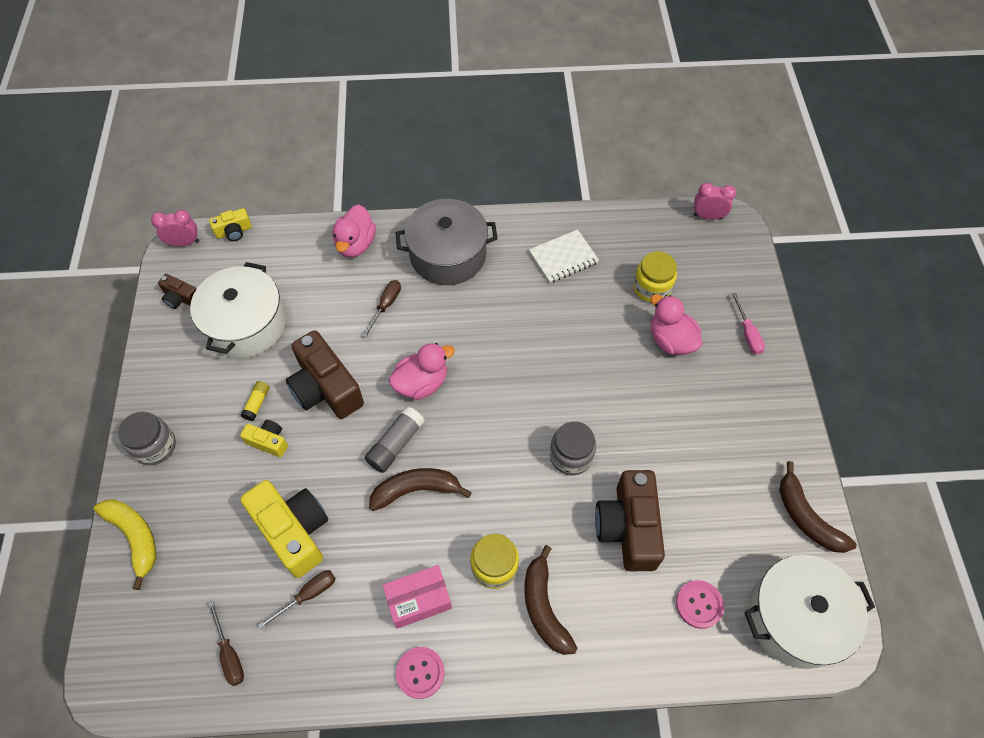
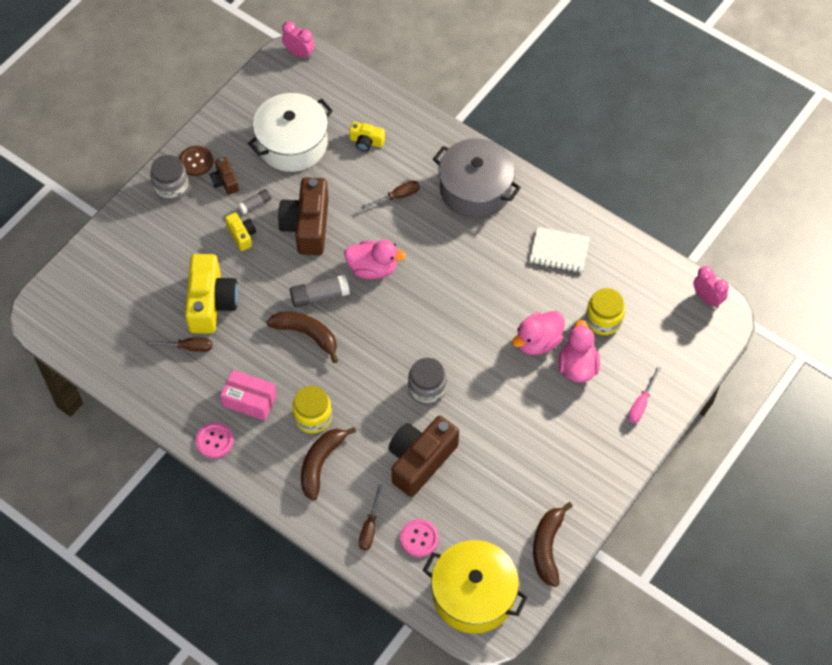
camera: 40 degrees right, 0 degrees up
yellow banana [94,499,156,590] -> none
brown camera [158,274,196,309] -> brown camera moved to [210,157,239,195]
brown screwdriver [208,601,244,686] -> brown screwdriver moved to [359,484,383,550]
yellow camera [209,208,252,241] -> yellow camera moved to [349,122,385,151]
yellow glue stick [241,381,270,421] -> grey glue stick [238,189,271,214]
pink duck [332,205,376,257] -> pink duck moved to [512,311,565,355]
white pot [744,555,875,669] -> yellow pot [423,540,528,634]
none -> brown button [179,146,213,176]

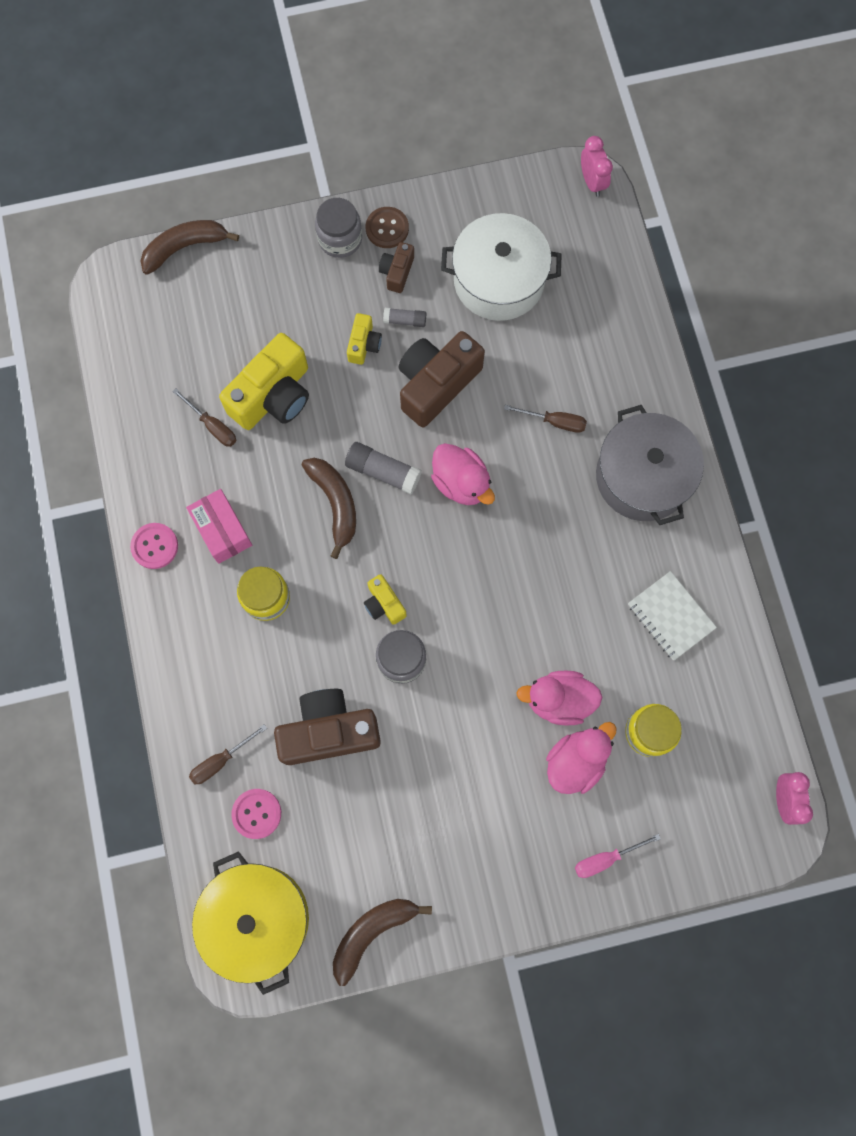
camera: 40 degrees right, 15 degrees up
brown banana [301,427,356,500] -> brown banana moved to [140,220,239,275]
yellow camera [349,122,385,151] -> yellow camera moved to [364,574,407,625]

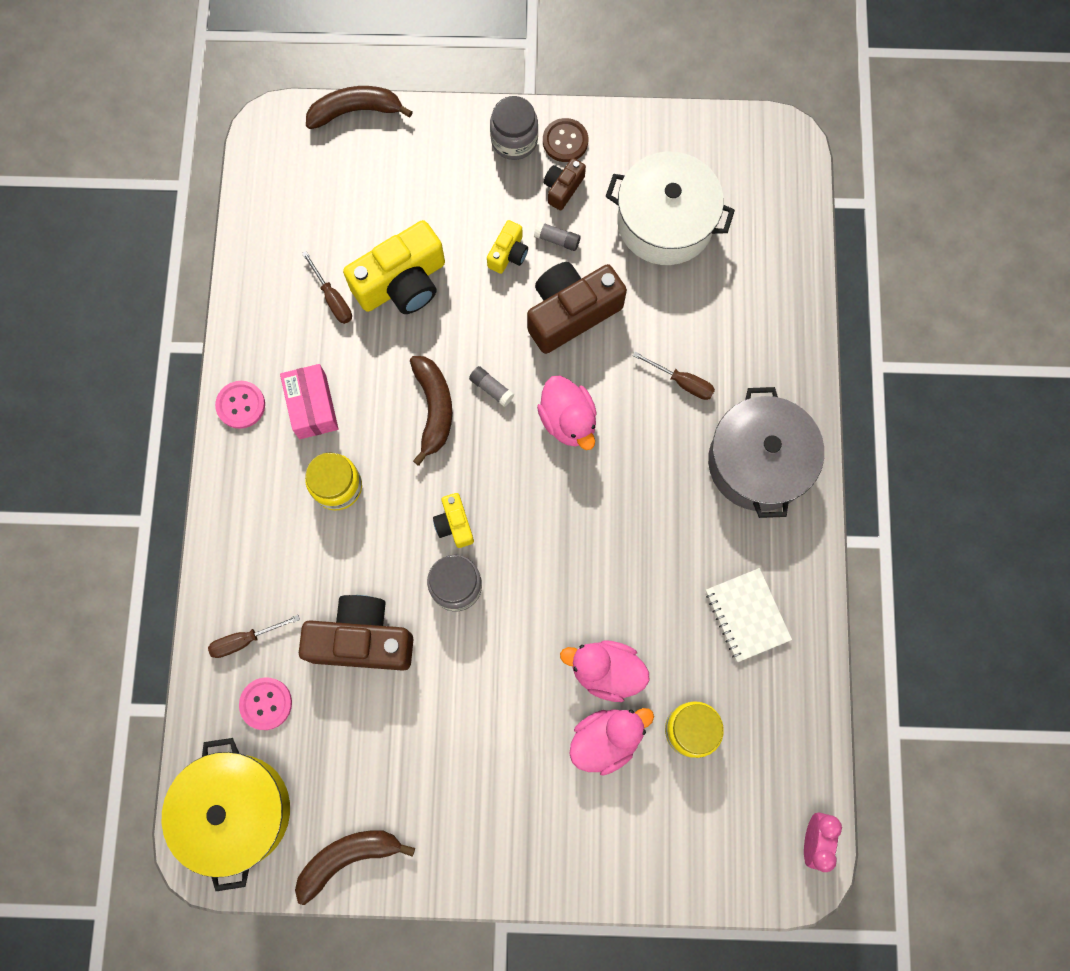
camera: 15 degrees right, 0 degrees up
grey glue stick [345,442,422,495] -> grey glue stick [469,366,514,407], size x0.59
pink screwdriver [575,834,661,878] -> none
pink clock [581,136,613,197] -> none

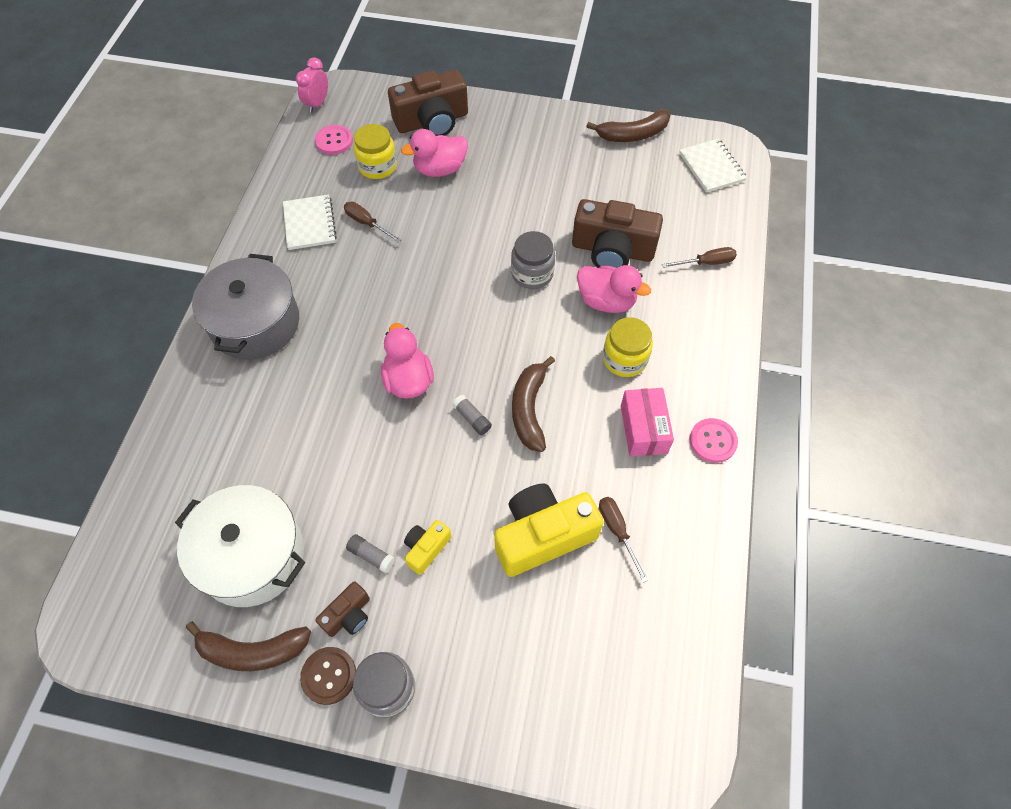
camera: 170 degrees left, 15 degrees down
yellow pot [162,738,290,891] -> white notebook [679,138,747,193]
pink button [239,677,292,730] -> pink button moved to [315,125,353,155]
brown banana [306,86,413,129] -> brown banana moved to [186,621,311,671]
yellow camera [433,493,474,548] -> none
brown camera [527,262,627,354] -> brown camera moved to [388,70,468,136]
pink duck [560,640,649,702] -> pink duck moved to [577,265,651,313]
brown screwdriver [633,352,715,400] -> brown screwdriver moved to [344,202,401,243]

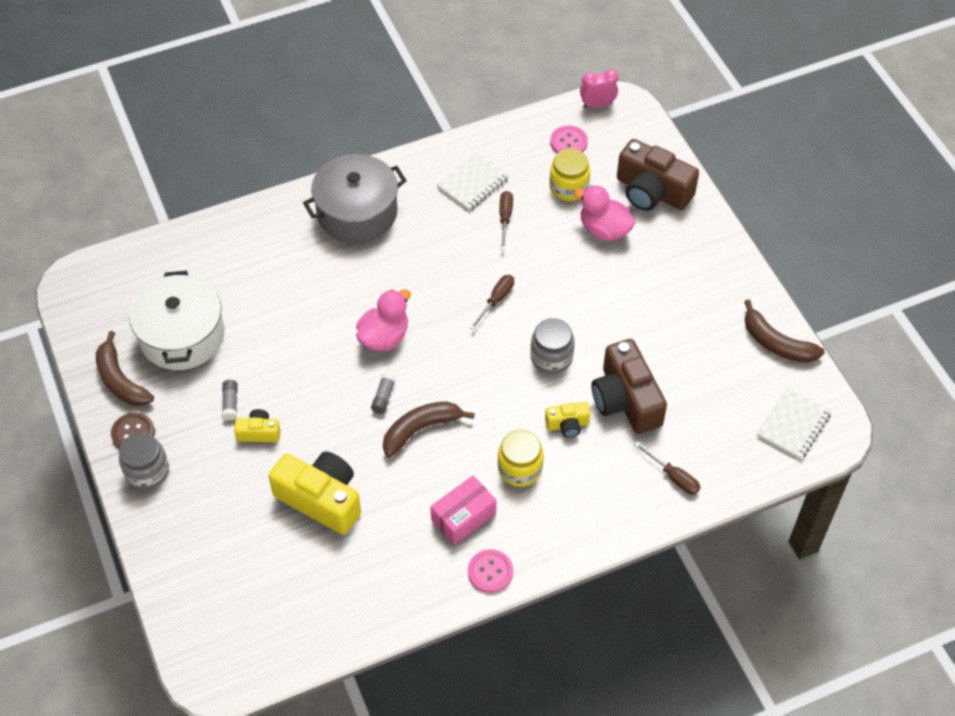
camera: 55 degrees right, 5 degrees down
brown camera [315,582,370,637] -> none
pink duck [577,265,651,313] -> yellow camera [545,402,590,438]
brown screwdriver [599,497,648,583] -> brown screwdriver moved to [470,275,514,330]

